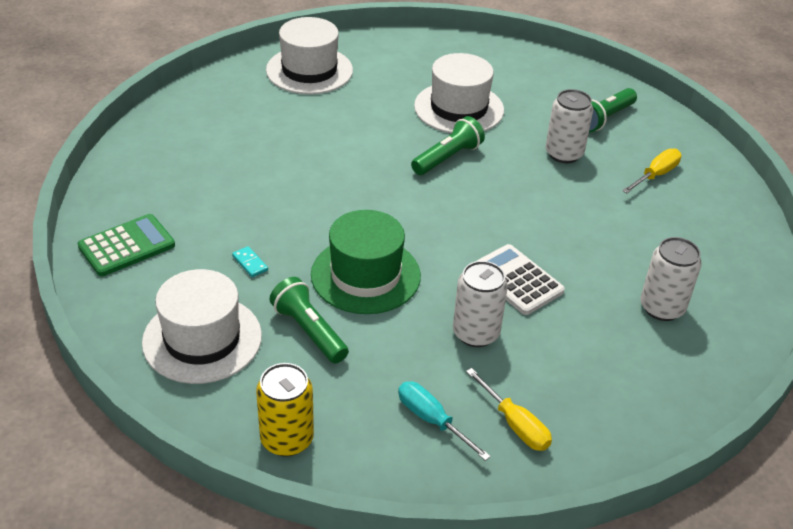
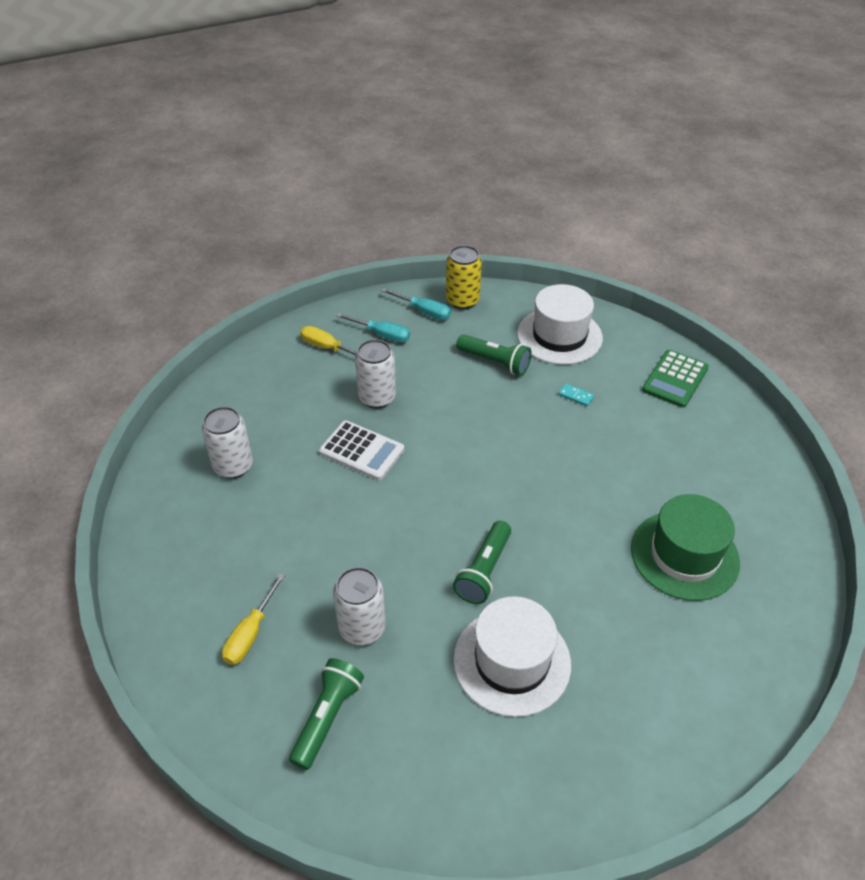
camera: 160 degrees right, 5 degrees up
white hat [266,17,353,94] -> none
green hat [311,210,421,314] -> green hat moved to [631,494,740,601]
none -> turquoise screwdriver [381,288,451,320]

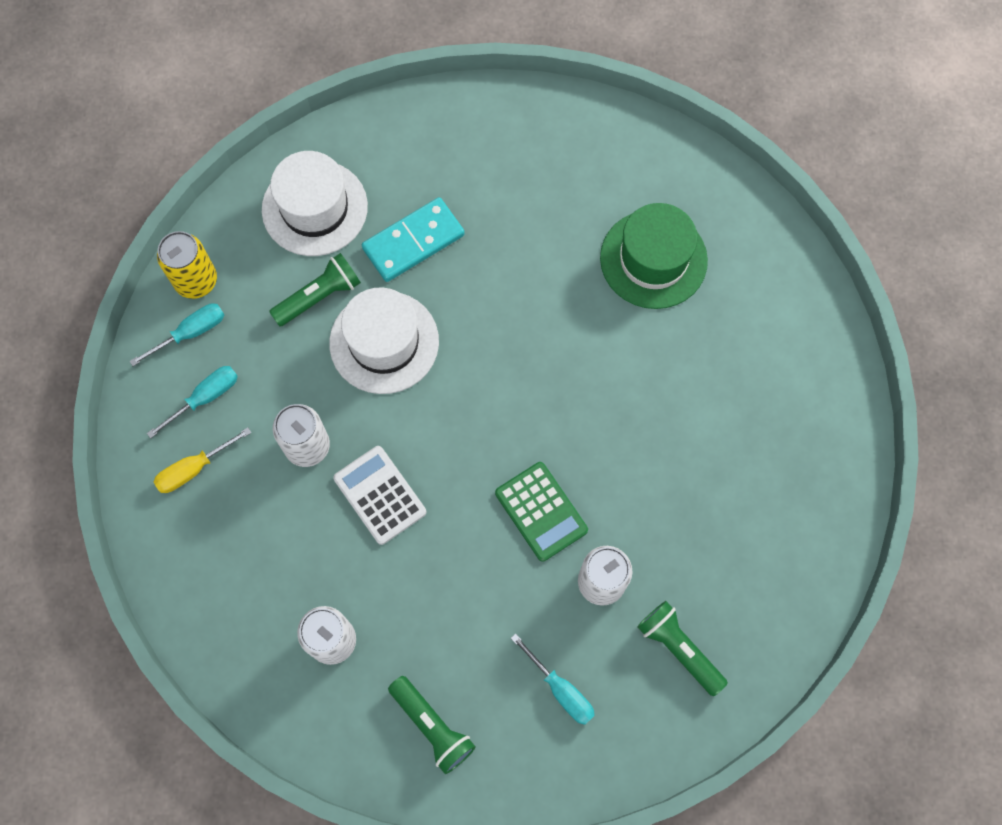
camera: 65 degrees left, 25 degrees up
yellow screwdriver [222,573,286,665] -> turquoise screwdriver [511,633,595,725]
white calculator [319,420,404,480] -> white calculator turned 90 degrees counterclockwise [333,446,426,545]
green flashlight [453,521,511,604] -> green flashlight moved to [388,676,476,774]
white hat [453,596,571,717] -> white hat moved to [329,287,439,394]
turquoise domino [558,383,594,406] -> turquoise domino [362,197,465,282], size x2.47
green calculator [642,350,709,408] -> green calculator moved to [495,462,588,562]

